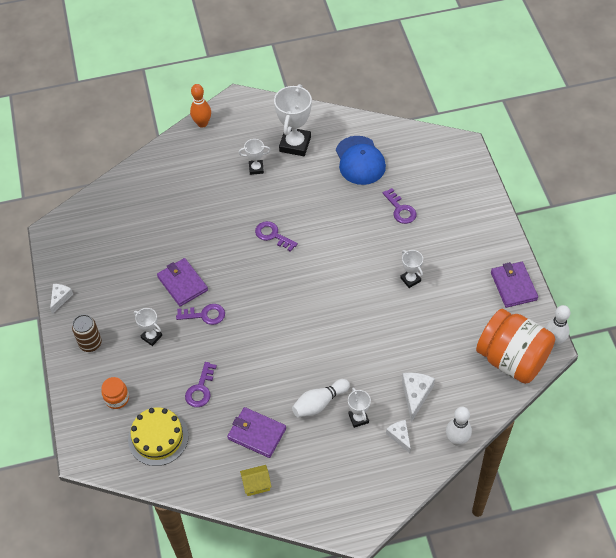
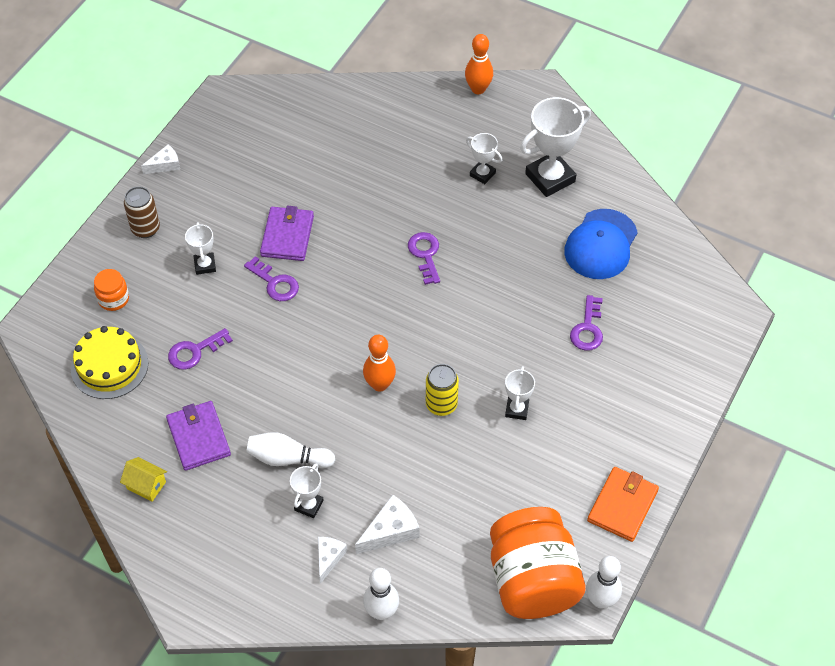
camera: 40 degrees right, 0 degrees up
purple wallet [491,262,538,308] -> orange wallet [587,467,659,542]
none -> orange bowling pin [363,335,396,392]
none -> yellow can [426,364,459,416]

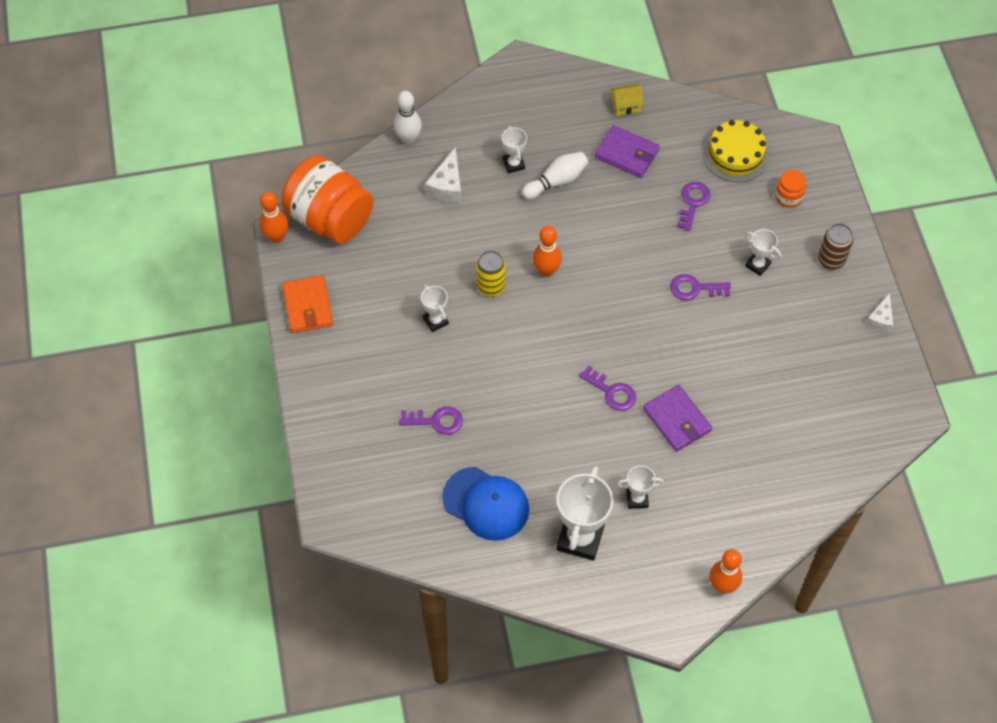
camera: 140 degrees right, 5 degrees up
purple wallet [260,206,314,261] -> purple wallet moved to [643,385,712,452]
white cheese [318,537,347,584] -> none
blue cap [564,209,638,279] -> blue cap turned 135 degrees clockwise [442,467,529,541]
purple key [570,295,603,351] -> purple key turned 120 degrees clockwise [399,406,463,435]
white bowling pin [586,556,622,609] -> orange bowling pin [259,191,288,243]

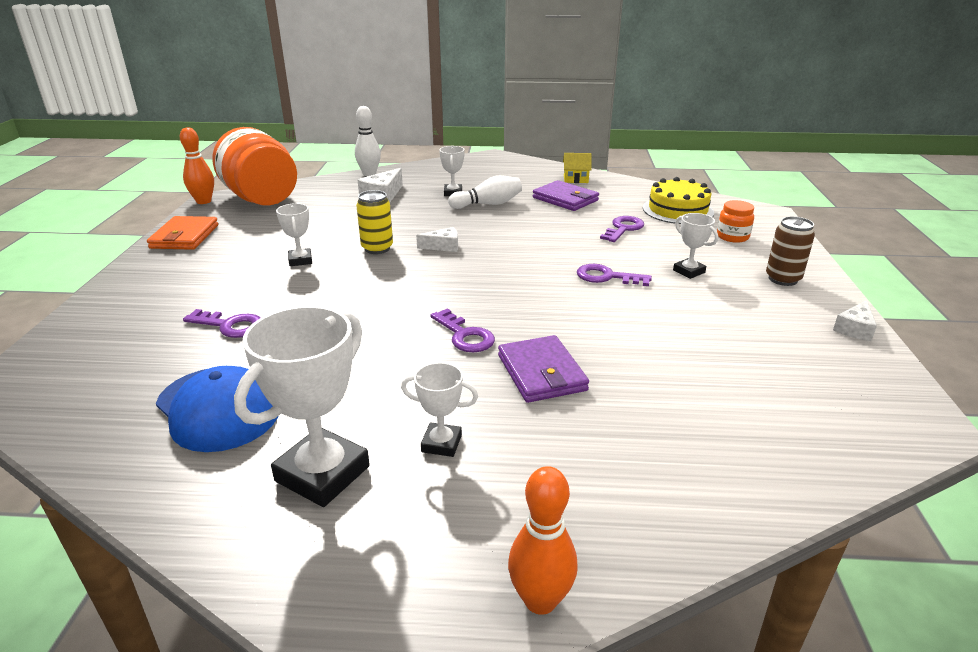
camera: 15 degrees right, 30 degrees down
orange bowling pin [533,226,562,277] -> white cheese [416,227,458,252]

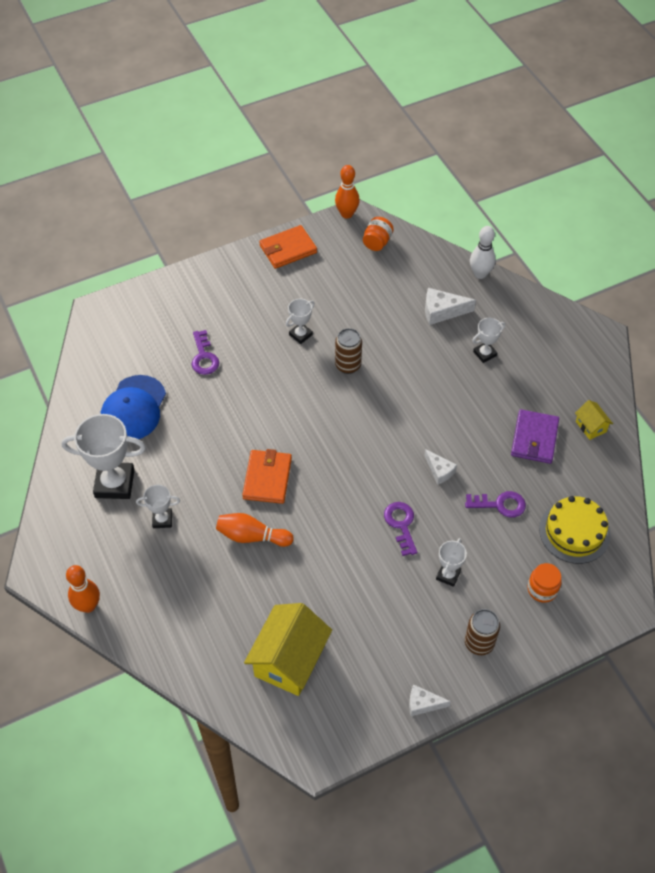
camera: 60 degrees right, 25 degrees up
orange jar [212,127,297,205] -> orange jar [363,217,394,251], size x0.43
yellow can [356,190,393,254] -> brown can [335,328,362,374]
white trophy [401,362,478,457] -> white trophy turned 75 degrees counterclockwise [136,485,180,528]
white cheese [416,227,458,252] -> white cheese moved to [424,449,457,485]
purple key [430,309,495,353] -> orange wallet [242,449,292,504]
white bowling pin [448,175,522,209] -> none
purple wallet [498,335,589,403] -> orange bowling pin [216,513,294,547]
none -> yellow house [244,603,332,696]

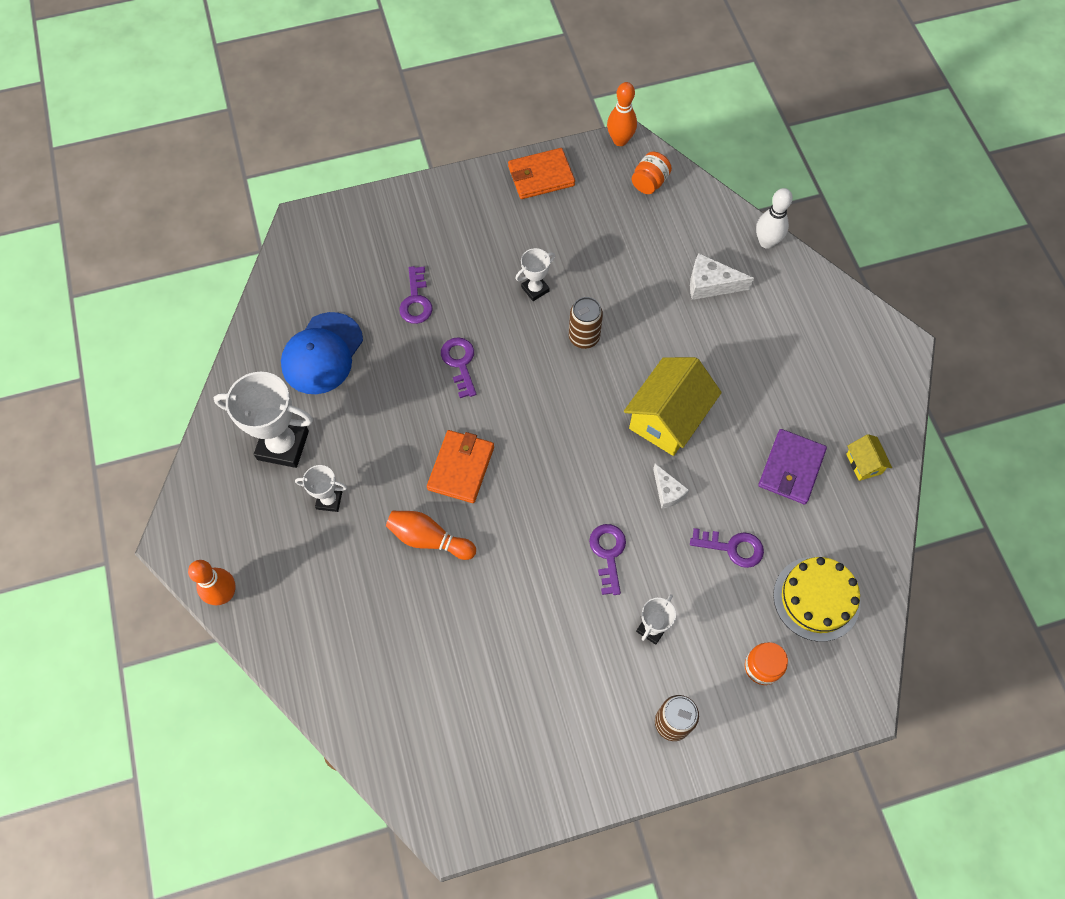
camera: 10 degrees right, 10 degrees up
yellow house [244,603,332,696] -> yellow house moved to [624,357,722,456]
white cheese [409,684,451,716] -> none
white trophy [472,318,505,363] -> none
none -> purple key [441,337,476,398]

